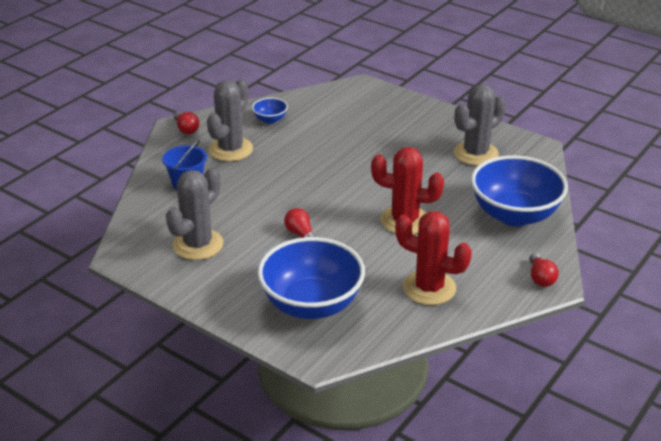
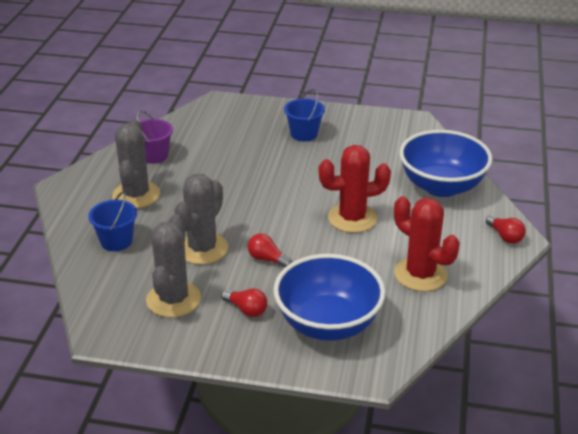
camera: 25 degrees left, 0 degrees up
red light bulb [174,112,199,134] -> red light bulb moved to [221,288,267,317]
blue bowl [252,98,288,124] -> purple bucket [136,110,173,164]
red cactus [395,211,472,305] -> red cactus turned 45 degrees clockwise [394,196,460,292]
grey cactus [454,84,506,166] -> grey cactus moved to [174,174,228,265]
none -> blue bucket [284,89,325,141]

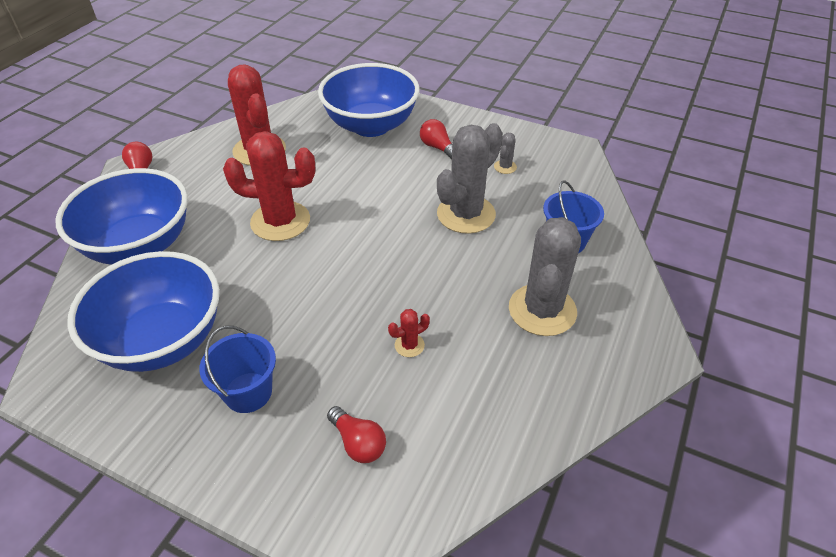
camera: 165 degrees left, 10 degrees up
purple bucket [136,110,173,164] -> none
grey cactus [146,214,201,318] -> grey cactus [494,133,517,174], size x0.42
red light bulb [248,233,292,268] -> red light bulb moved to [327,406,386,463]
none -> blue bowl [68,251,220,372]
none -> red cactus [388,309,430,357]

